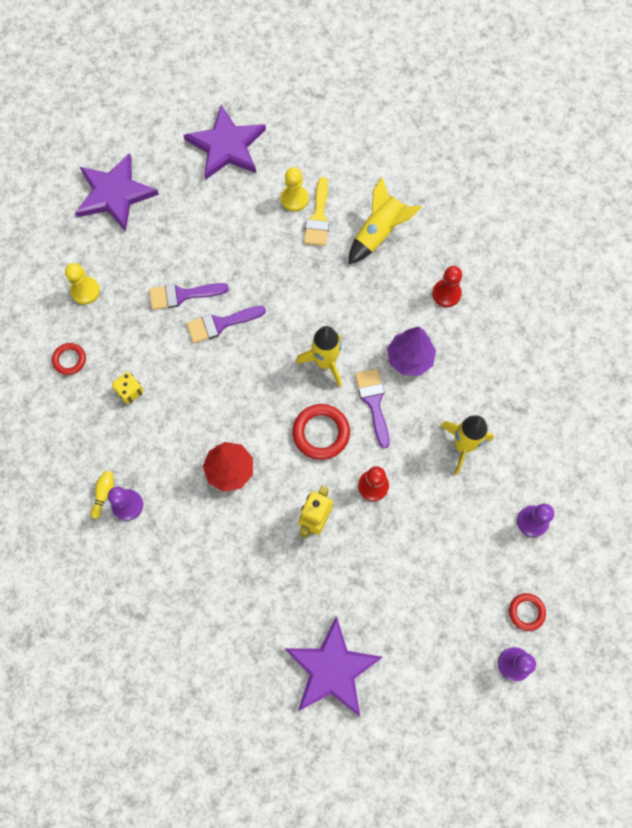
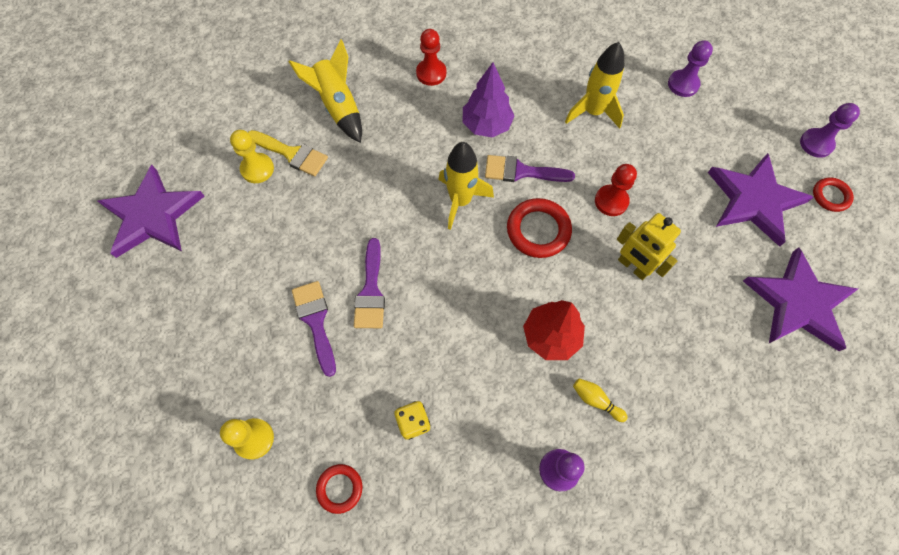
camera: 70 degrees left, 5 degrees down
purple star [75,153,159,232] -> purple star moved to [708,153,814,247]
yellow bowling pin [91,470,114,519] -> yellow bowling pin moved to [573,378,628,422]
purple brush [149,283,229,310] -> purple brush turned 150 degrees clockwise [292,281,336,377]
red ring [509,593,546,631] -> red ring moved to [813,177,854,212]

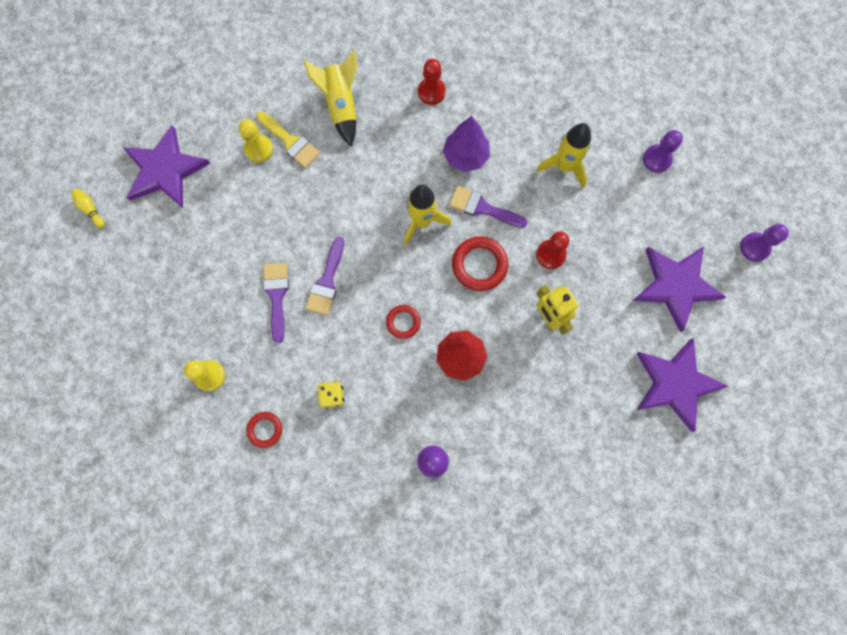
camera: 15 degrees right, 10 degrees up
yellow bowling pin [573,378,628,422] -> yellow bowling pin moved to [71,189,105,228]
red ring [813,177,854,212] -> red ring moved to [386,305,421,339]

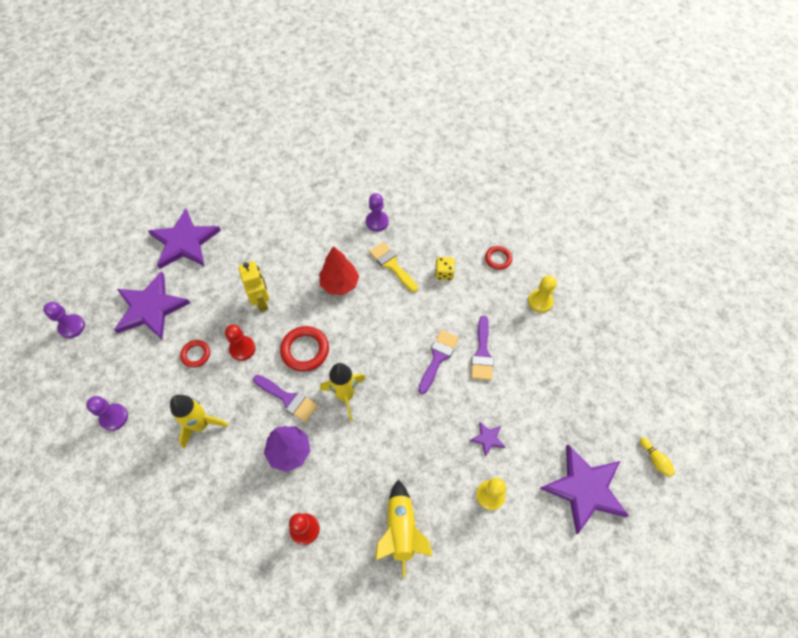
camera: 170 degrees left, 15 degrees down
yellow brush [256,111,320,168] -> yellow brush moved to [369,242,418,292]
red ring [386,305,421,339] -> red ring moved to [180,340,210,368]
none -> purple star [470,422,505,457]

